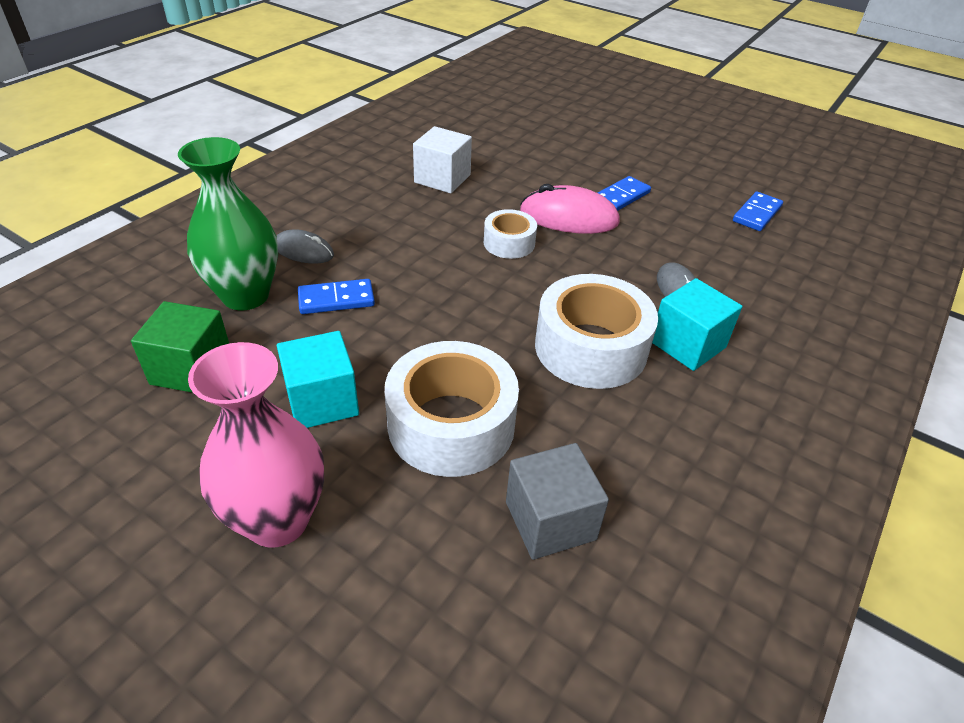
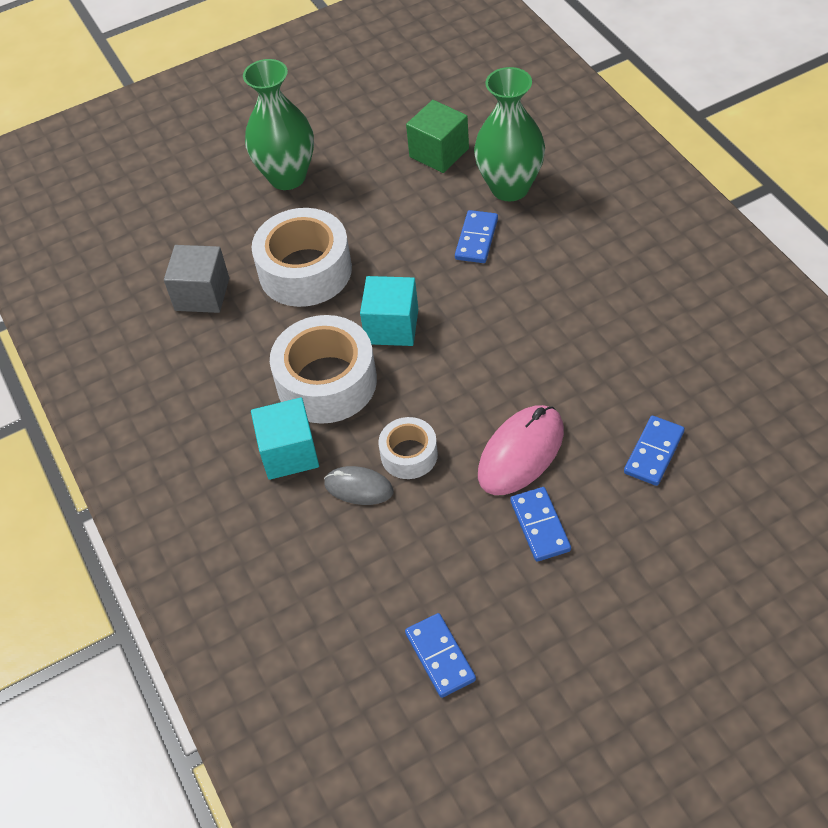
camera: 125 degrees right, 10 degrees up
pink vase [188,342,324,548] -> green vase [243,59,314,190]
grey mouse [277,229,334,264] -> none
turquoise cube [277,331,359,428] -> turquoise cube moved to [360,276,418,346]
white cube [413,126,472,194] -> none
white tape [484,209,537,259] -> white tape moved to [378,417,438,479]
none -> blue domino [624,416,685,486]

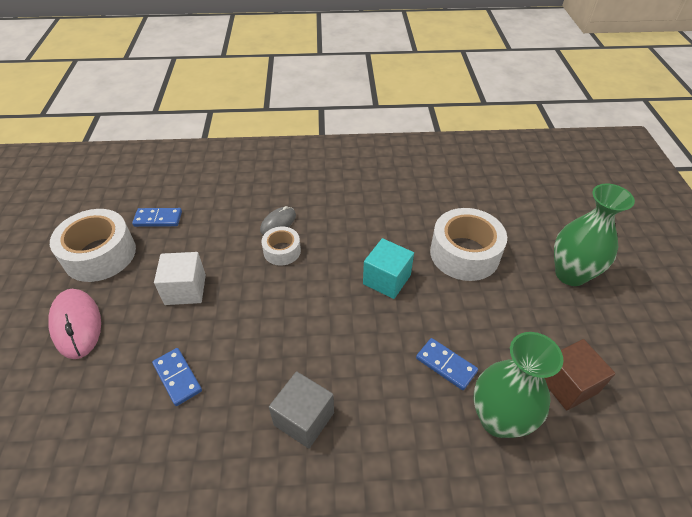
camera: 110 degrees right, 5 degrees down
grey cube [164,245,229,313] -> grey cube moved to [269,371,334,449]
turquoise cube [251,398,319,480] -> none
white tape [270,315,377,424] -> white tape moved to [50,209,136,282]
green cube [406,100,469,173] -> brown cube [545,339,616,410]
pink mouse [478,405,564,495] -> pink mouse moved to [48,289,101,359]
blue domino [510,487,571,562] -> white cube [154,252,206,305]

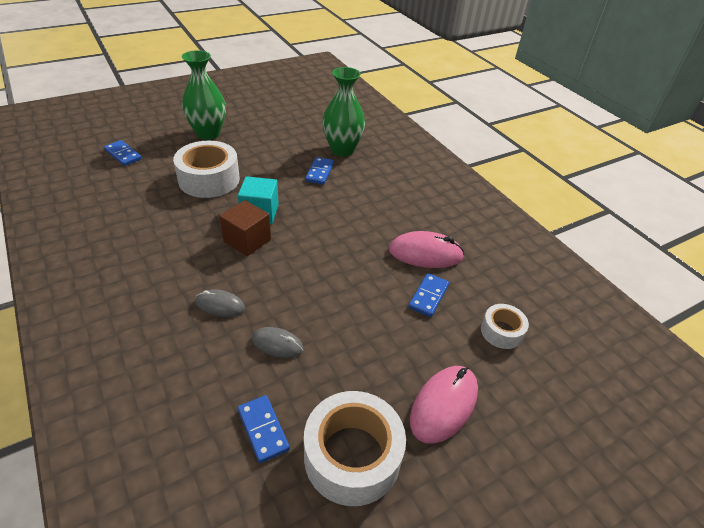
camera: 120 degrees left, 5 degrees down
white cube [154,252,206,305] -> none
white tape [261,227,301,266] -> white tape moved to [481,304,529,349]
grey cube [269,371,334,449] -> none
brown cube [545,339,616,410] -> brown cube moved to [219,200,271,256]
none -> blue domino [104,140,142,166]
none -> grey mouse [252,327,304,358]
none -> pink mouse [389,231,464,268]

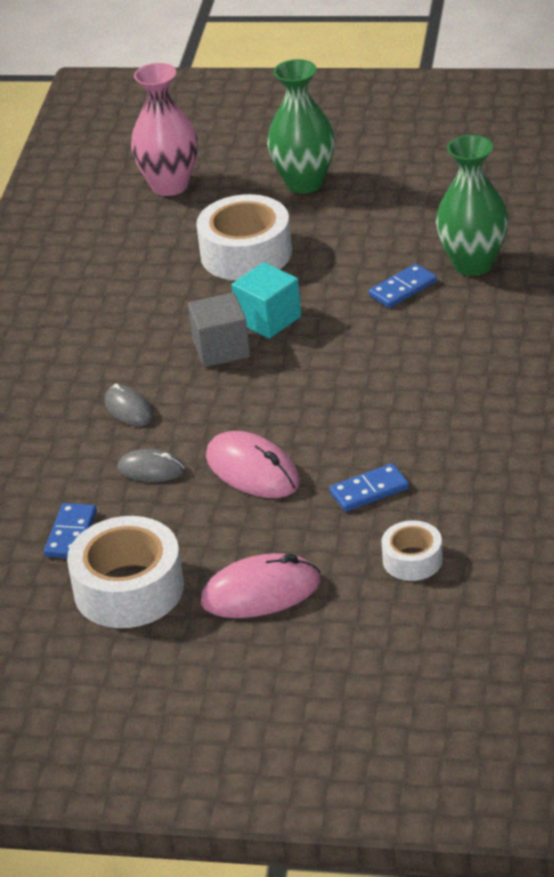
camera: 45 degrees right, 5 degrees down
blue domino [104,140,142,166] -> pink vase [131,63,198,196]
brown cube [219,200,271,256] -> grey cube [188,292,250,367]
grey mouse [252,327,304,358] -> grey mouse turned 45 degrees counterclockwise [117,449,185,482]
pink mouse [389,231,464,268] -> pink mouse moved to [206,431,300,498]

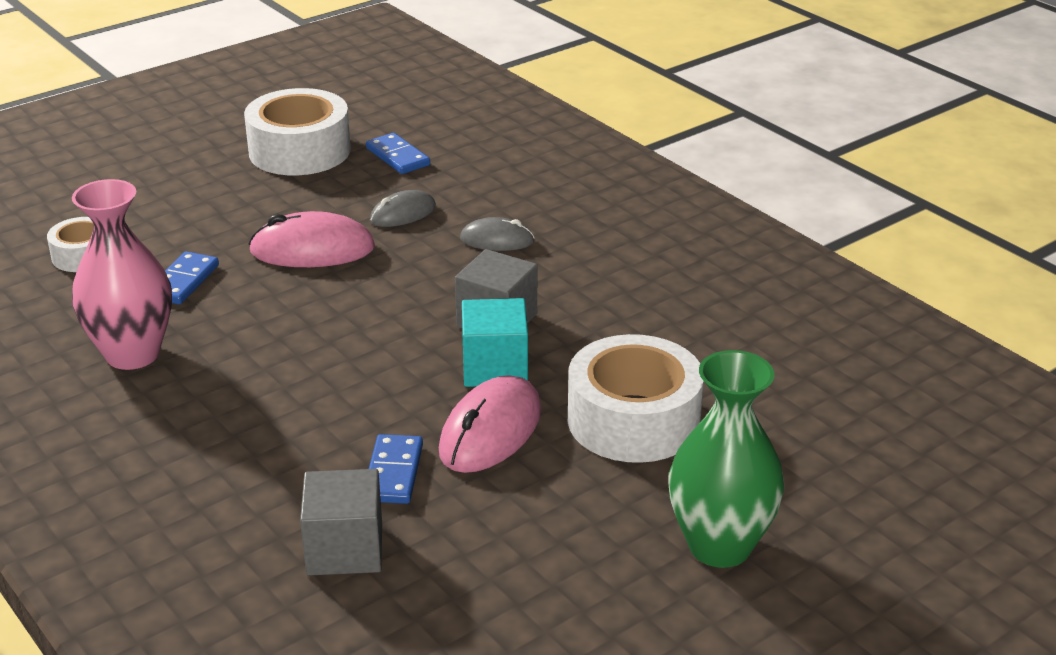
camera: 130 degrees right, 5 degrees down
pink vase [131,63,198,196] -> pink vase moved to [72,179,172,370]
pink mouse [201,553,320,618] -> pink mouse moved to [439,375,541,473]
green vase [436,135,509,276] -> grey cube [300,469,382,576]

